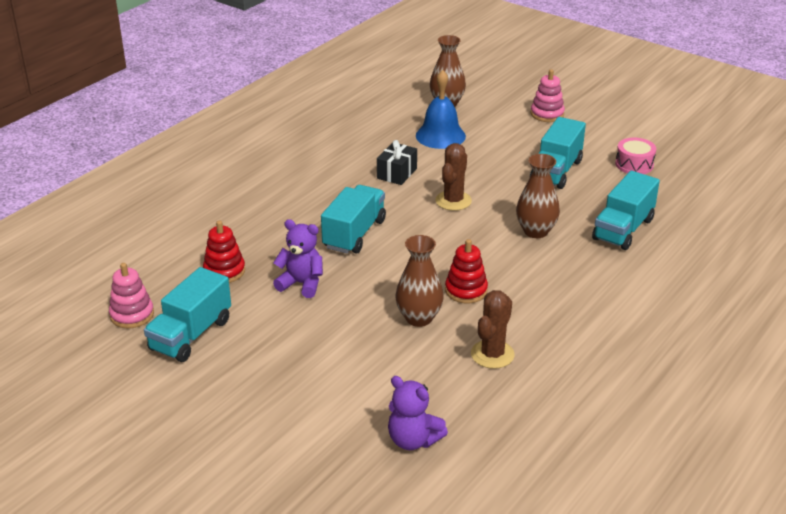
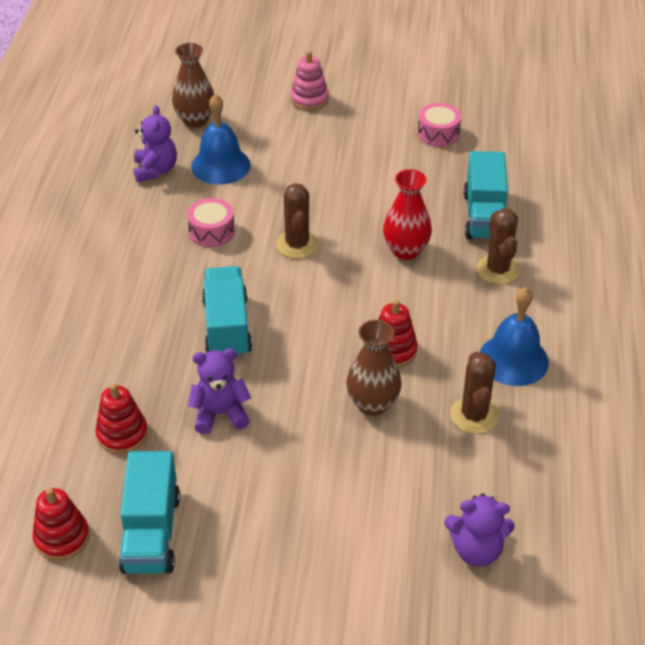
camera: 30 degrees left, 10 degrees up
pink stacking toy [109,263,154,328] -> red stacking toy [33,488,90,561]
black gift [377,140,417,185] -> pink drum [187,198,235,247]
brown vase [516,154,560,238] -> red vase [383,169,432,260]
turquoise truck [530,117,586,189] -> none
none -> purple teddy bear [134,105,177,182]
none -> brown cactus [477,208,520,284]
none -> blue bell [479,287,549,386]

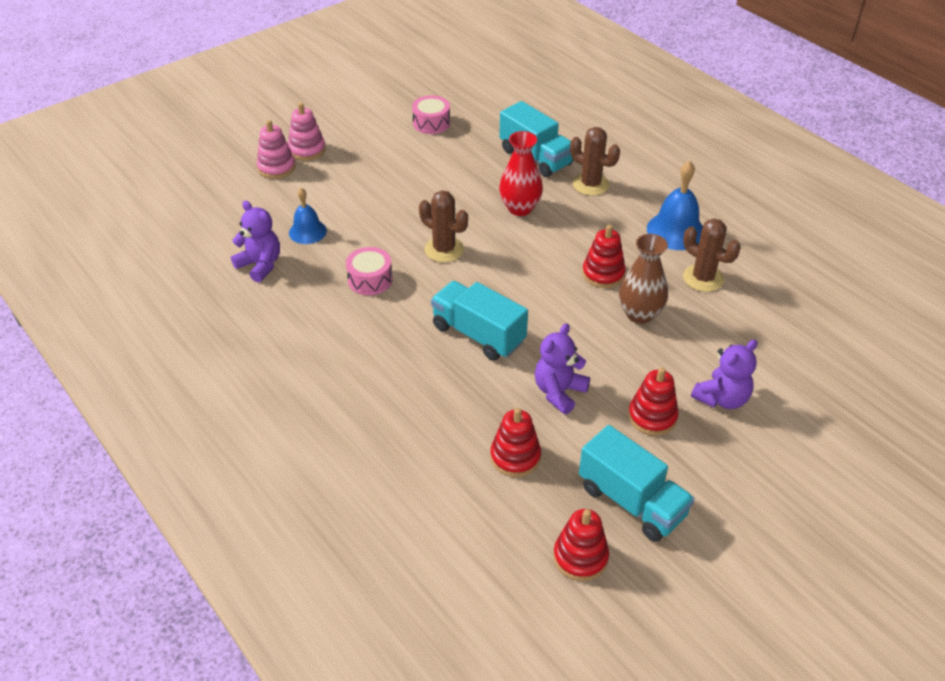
camera: 45 degrees left, 0 degrees up
brown vase [172,43,214,128] -> none
blue bell [191,94,251,185] -> blue bell [289,188,327,244], size x0.64
purple teddy bear [444,493,515,567] -> purple teddy bear moved to [691,339,757,409]
none -> pink stacking toy [257,120,296,179]
none -> red stacking toy [628,367,679,435]

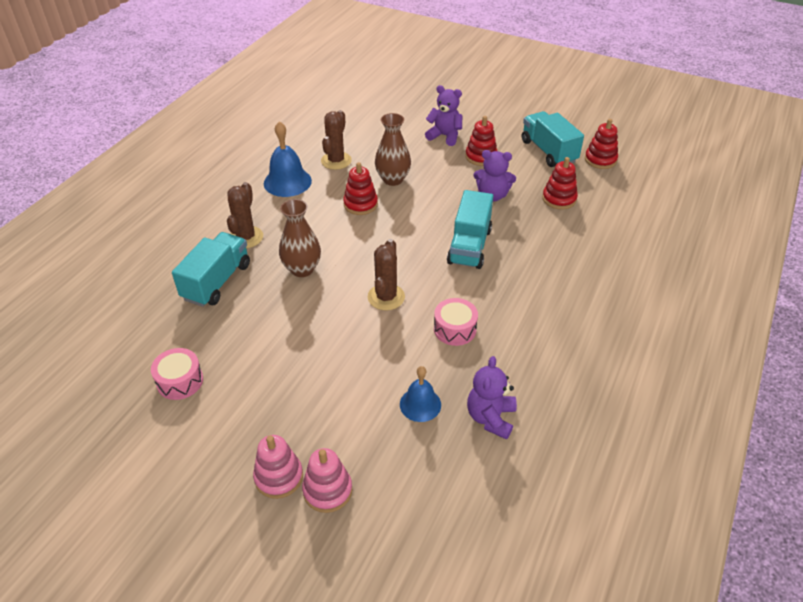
camera: 115 degrees left, 0 degrees up
red vase [499,131,543,216] -> brown vase [279,199,321,277]
turquoise truck [579,425,695,542] -> turquoise truck turned 45 degrees counterclockwise [522,111,584,167]

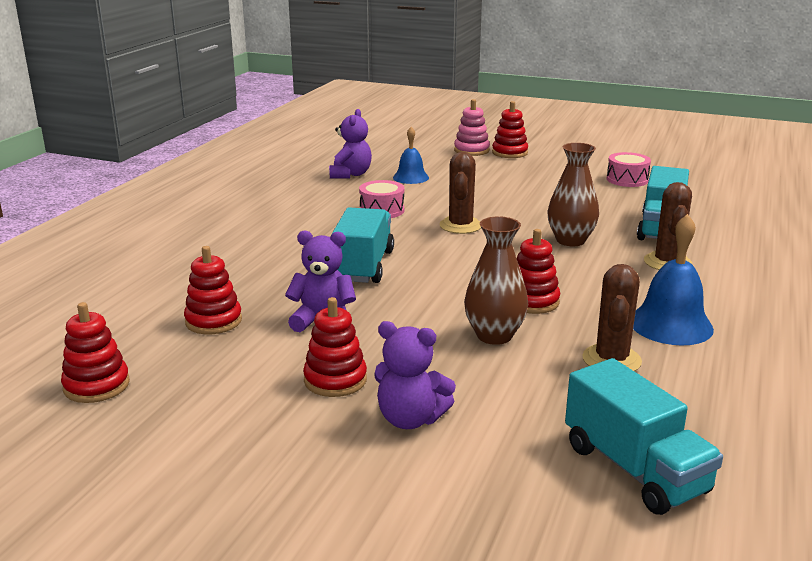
camera: 175 degrees right, 20 degrees down
pink stacking toy [253,435,303,499] -> red stacking toy [492,101,528,158]
turquoise truck [522,111,584,167] -> turquoise truck moved to [565,358,723,515]

